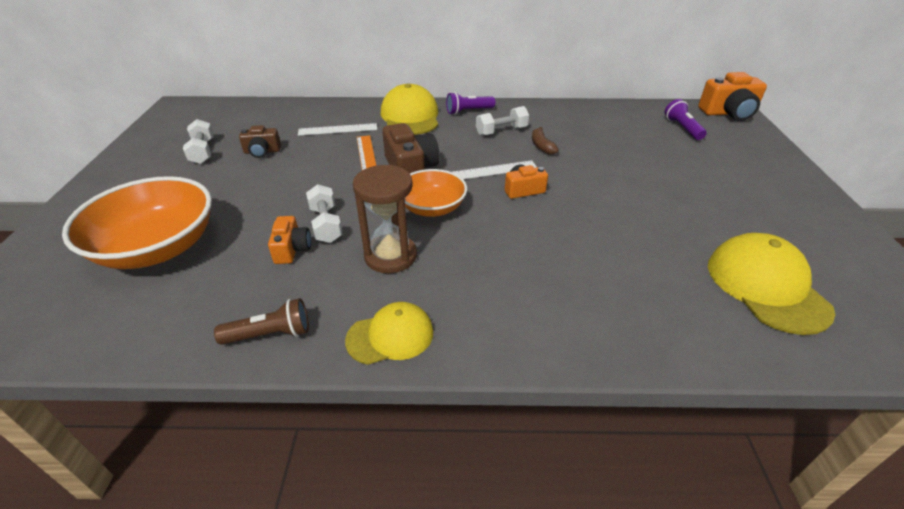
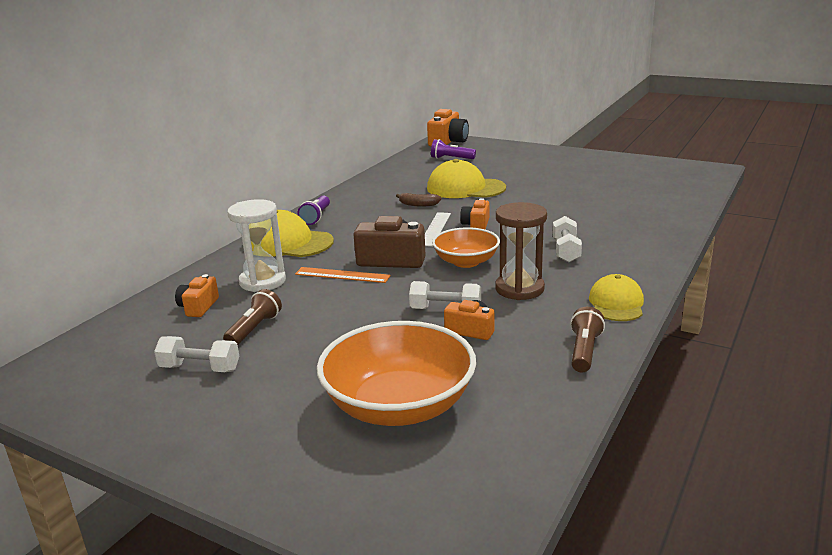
camera: 60 degrees left, 15 degrees down
brown camera [239,125,281,158] -> brown flashlight [223,289,282,345]
white ruler [298,123,377,136] -> white hourglass [227,199,286,292]
white dumbbell [476,106,529,136] -> white dumbbell moved to [553,216,582,262]
yellow cap [708,233,835,335] -> yellow cap moved to [427,159,506,198]
none -> orange camera [175,274,219,317]

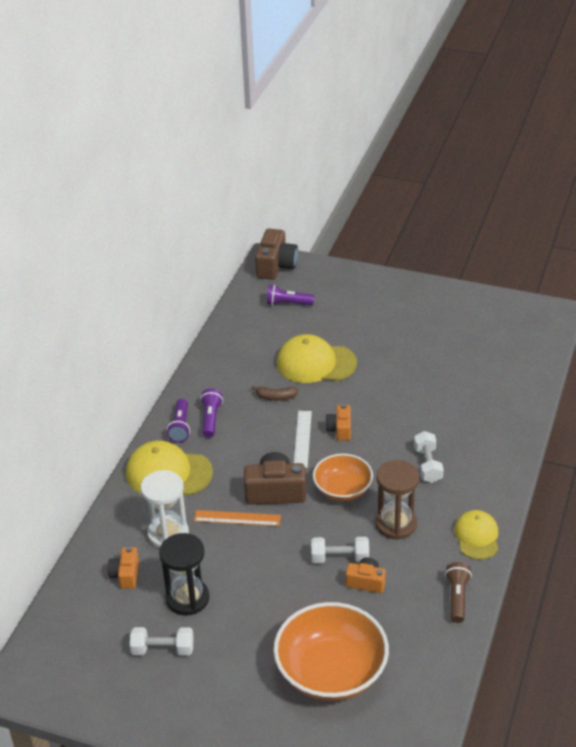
camera: 10 degrees left, 15 degrees up
brown flashlight [223,289,282,345] -> black hourglass [159,533,209,616]
orange camera [427,109,469,147] -> brown camera [255,228,298,280]
none -> purple flashlight [200,388,223,438]

